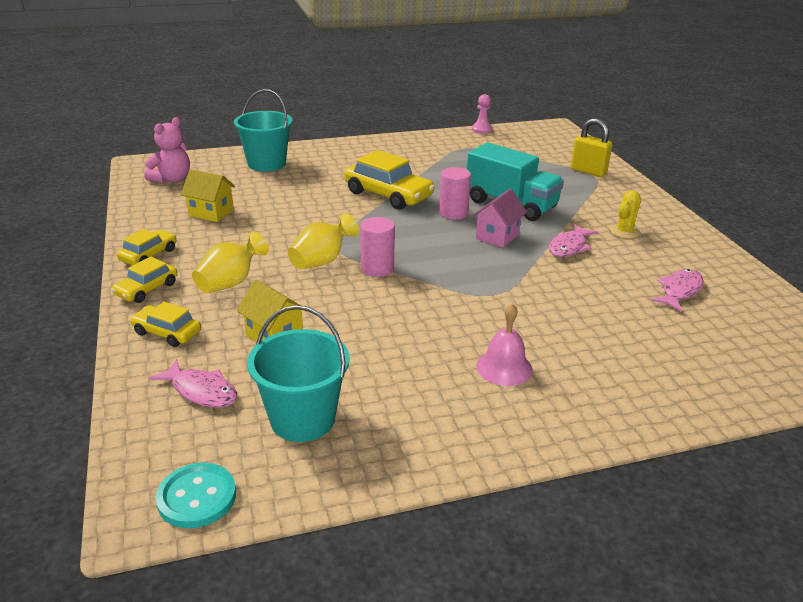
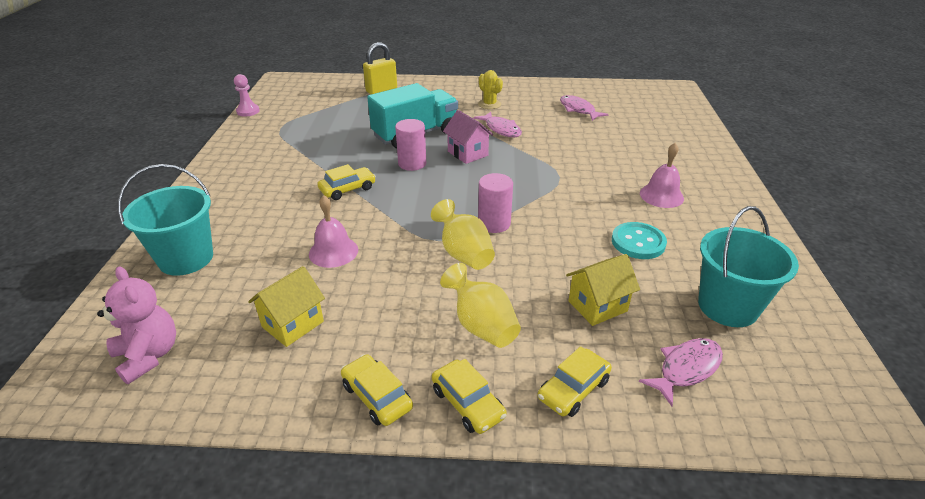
camera: 70 degrees left, 5 degrees up
turquoise button [156,463,236,528] -> turquoise button moved to [612,222,667,259]
yellow car [344,150,435,210] -> yellow car [318,164,376,200], size x0.56
none -> pink bell [309,195,358,268]

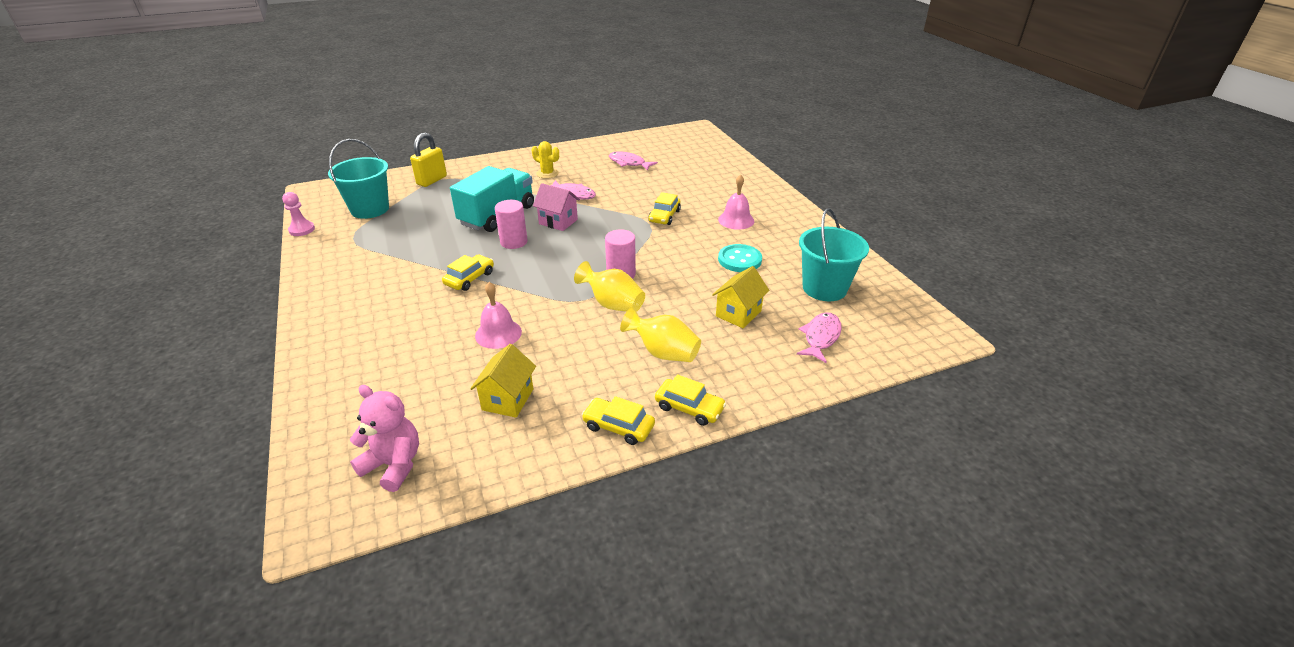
camera: 25 degrees left, 0 degrees up
turquoise bucket [118,164,213,276] -> turquoise bucket moved to [328,139,389,219]
yellow car [537,346,612,417] -> yellow car moved to [648,192,681,225]

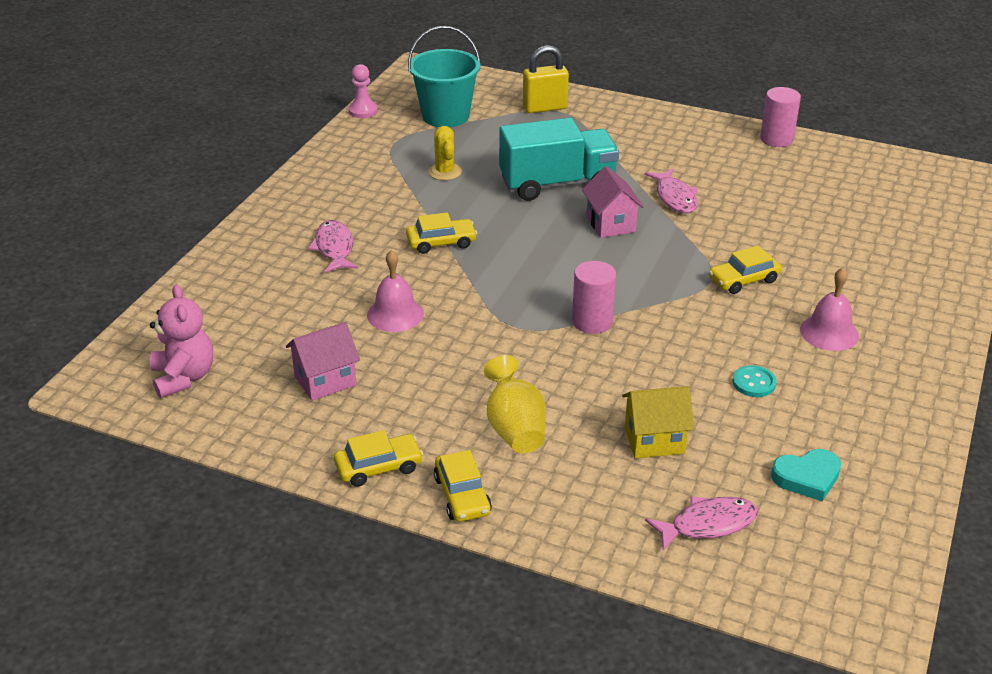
camera: 45 degrees right, 0 degrees up
yellow house [470,344,536,418] -> pink house [286,322,360,401]
pink cylinder [495,200,528,249] -> pink cylinder moved to [760,87,801,147]
yellow cactus [532,141,559,179] -> yellow cactus moved to [428,126,462,181]
yellow vase [574,261,645,312] -> none
yellow car [582,396,655,445] -> yellow car turned 90 degrees clockwise [334,430,423,487]
pink fish [609,151,658,170] -> pink fish moved to [308,220,358,273]
turquoise button [718,244,762,272] -> turquoise button [733,365,777,397], size x0.64
turquoise bucket [799,208,869,301] -> turquoise heart [771,449,841,501]

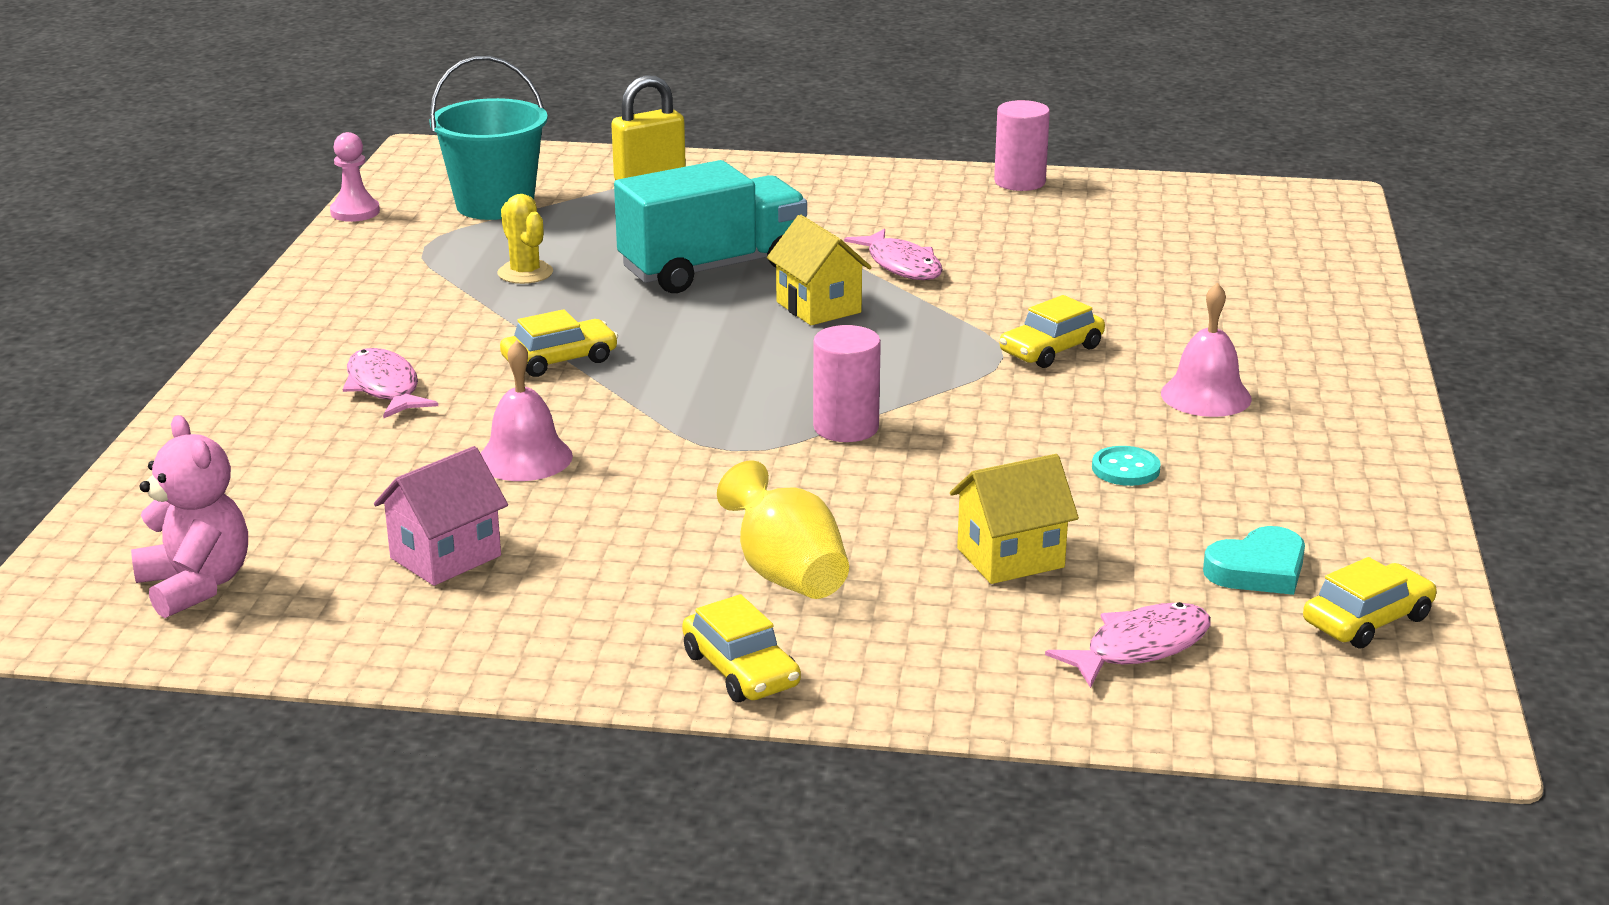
camera: 15 degrees left, 10 degrees down
yellow car [334,430,423,487] -> yellow car moved to [1303,557,1437,649]
pink house [582,166,644,238] -> yellow house [767,215,872,325]

